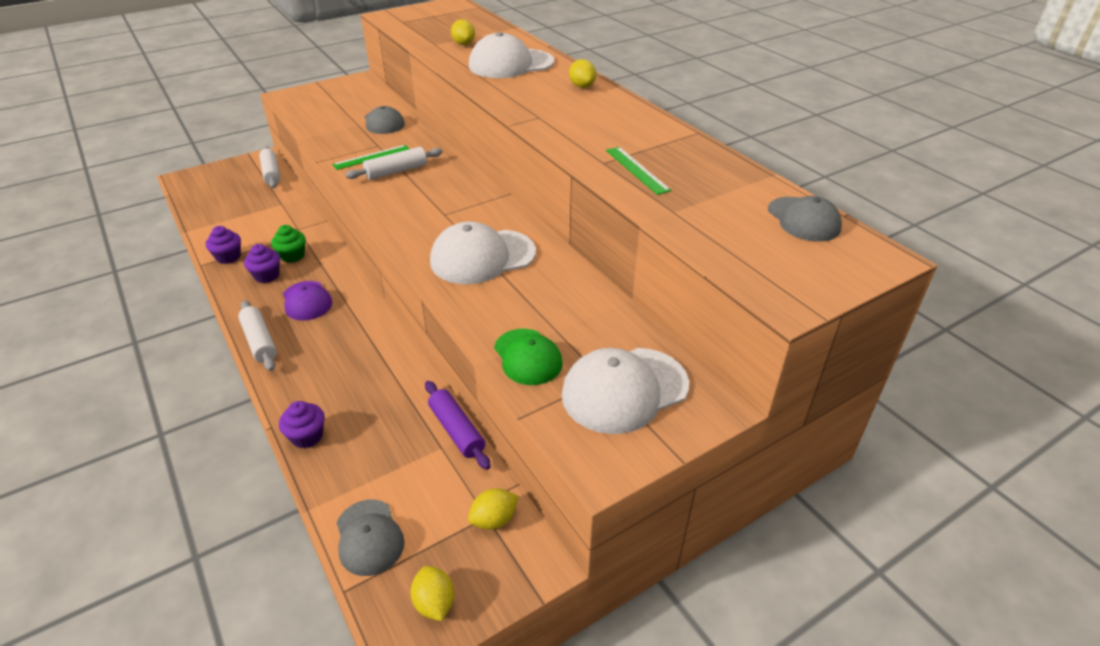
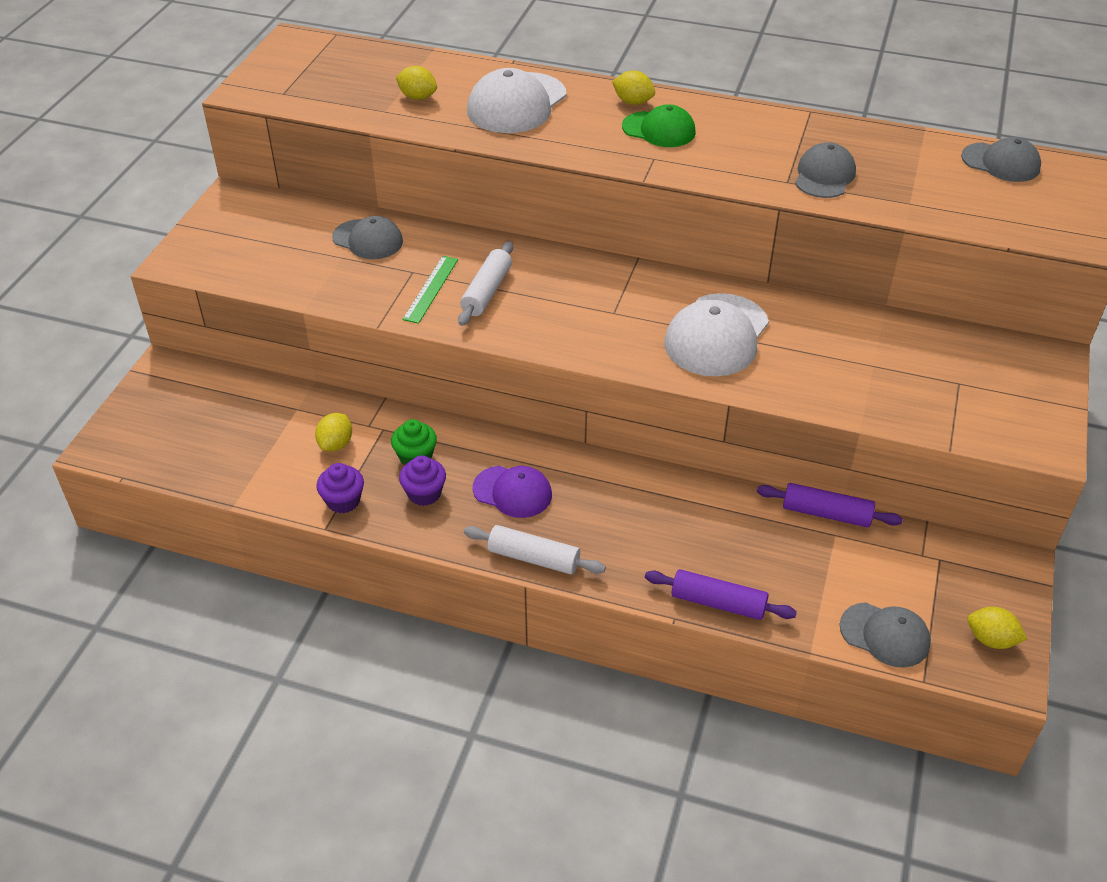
camera: 40 degrees left, 5 degrees up
white rolling pin [259,147,280,188] -> none
purple cupcake [279,401,324,448] -> purple rolling pin [645,569,797,620]
yellow lemon [468,488,518,530] -> yellow lemon moved to [315,413,352,452]
green cap [494,329,563,385] -> green cap moved to [622,104,696,147]
white cap [561,348,689,434] -> none
green ruler [606,147,671,195] -> grey cap [795,142,856,198]

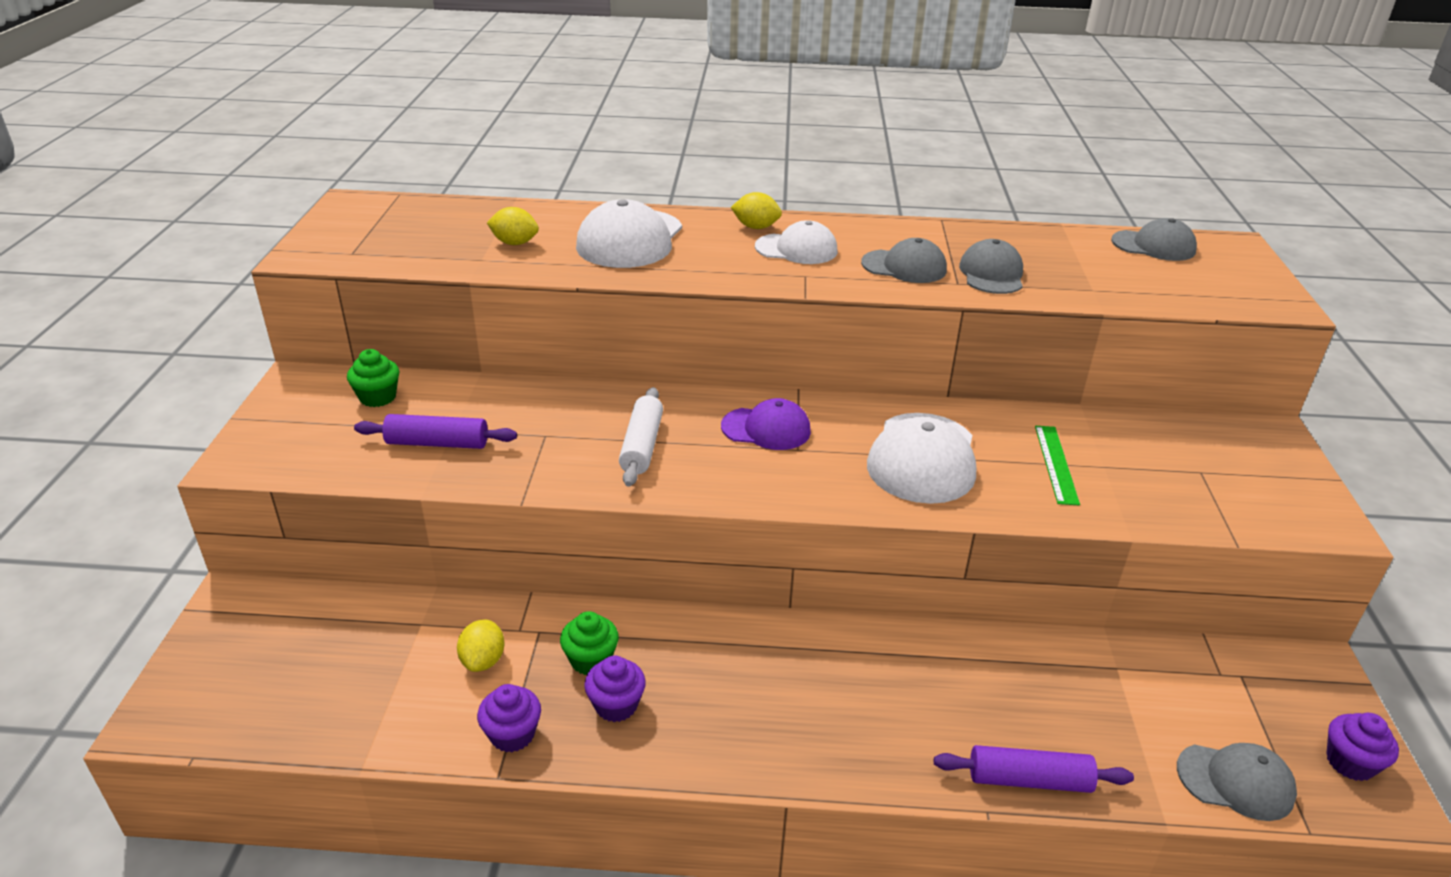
camera: 15 degrees left, 10 degrees down
grey cap [332,216,403,259] -> grey cap moved to [861,238,947,283]
green ruler [402,256,458,324] -> green ruler moved to [1035,426,1080,506]
white rolling pin [464,525,606,574] -> none
purple cap [473,466,552,518] -> purple cap moved to [721,398,811,450]
green cap [622,104,696,147] -> white cap [755,220,838,264]
purple rolling pin [757,483,903,528] -> purple rolling pin moved to [354,414,517,449]
yellow lemon [967,607,1027,649] -> purple cupcake [1326,713,1399,781]
none -> green cupcake [347,349,399,407]

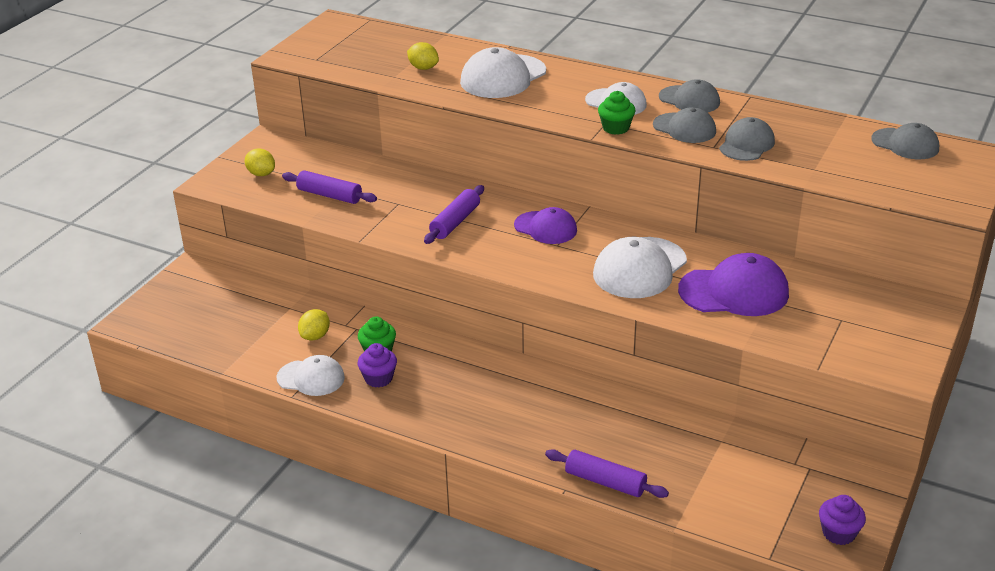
camera: 25 degrees right, 0 degrees up
green cupcake [347,349,399,407] -> green cupcake moved to [598,91,635,135]
purple cupcake [477,684,541,752] -> white cap [277,355,345,396]
white rolling pin [619,387,663,487] -> purple rolling pin [424,185,484,244]
yellow lemon [731,192,782,229] -> yellow lemon moved to [245,149,275,176]
green ruler [1035,426,1080,506] -> purple cap [678,253,789,316]
grey cap [1177,743,1297,821] -> grey cap moved to [659,79,720,112]

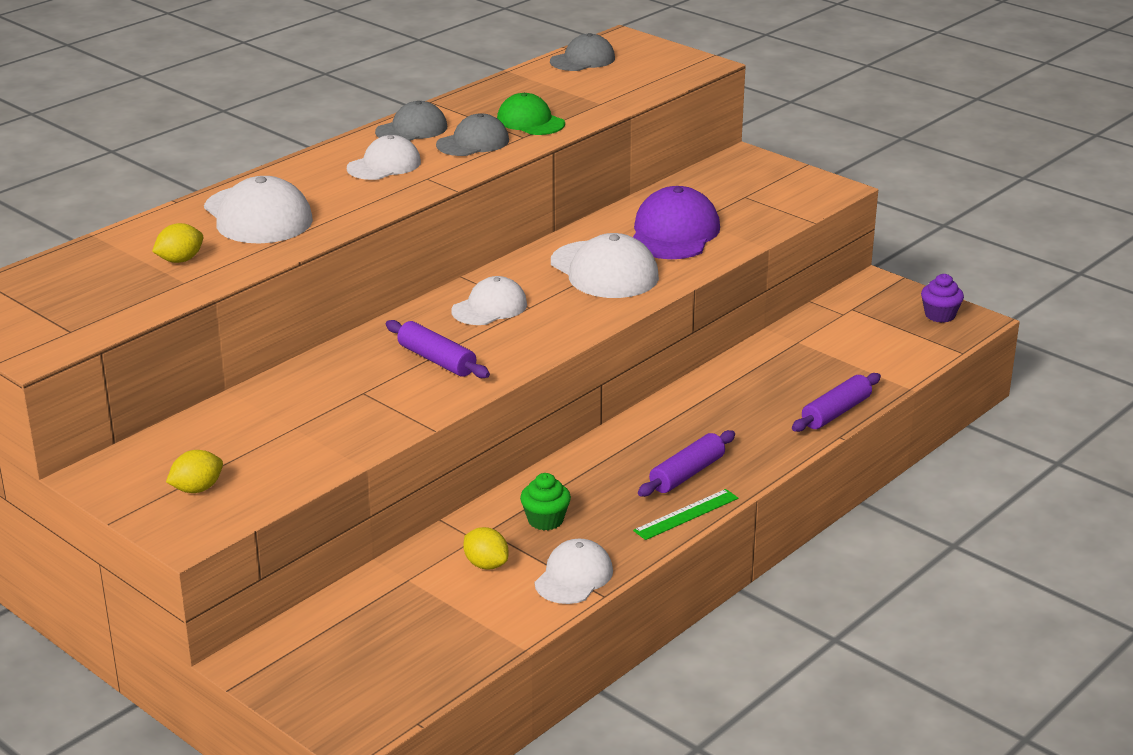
camera: 75 degrees left, 5 degrees down
purple rolling pin [282,170,377,204] -> purple rolling pin moved to [638,430,735,497]
purple cupcake [358,343,397,388] -> none
purple cap [514,207,577,244] -> white cap [451,276,527,325]
green cupcake [598,91,635,135] -> none
grey cap [719,117,775,161] -> green cap [497,93,565,135]
none -> green ruler [633,489,738,540]

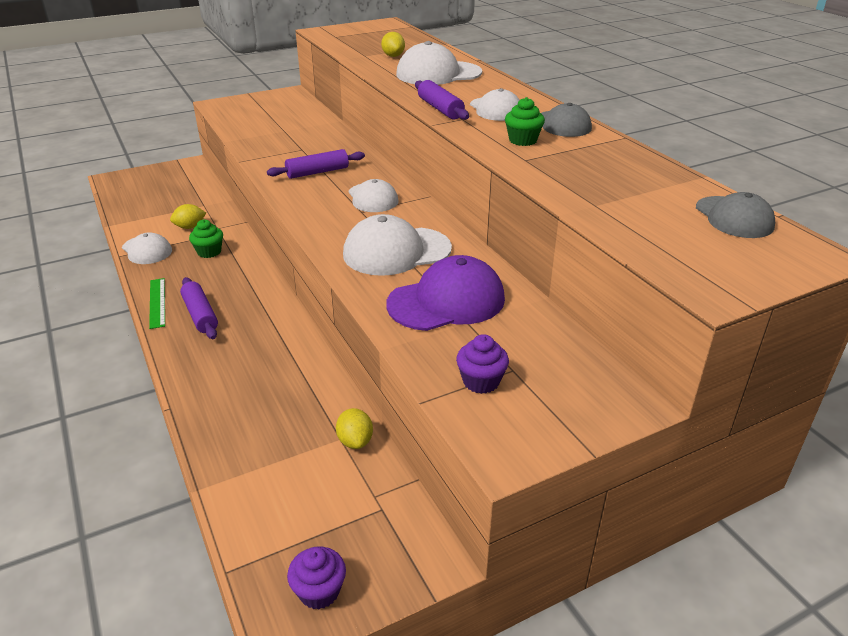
camera: 110 degrees right, 5 degrees up
yellow lemon [166,450,223,493] -> yellow lemon moved to [336,408,373,449]
grey cap [436,113,509,156] -> green cupcake [505,97,545,146]
green cap [497,93,565,135] -> none
purple cap [633,186,720,259] -> purple cap turned 60 degrees counterclockwise [386,255,505,331]
purple rolling pin [792,373,881,432] -> purple rolling pin moved to [415,80,469,120]
none -> purple cupcake [456,334,509,394]

